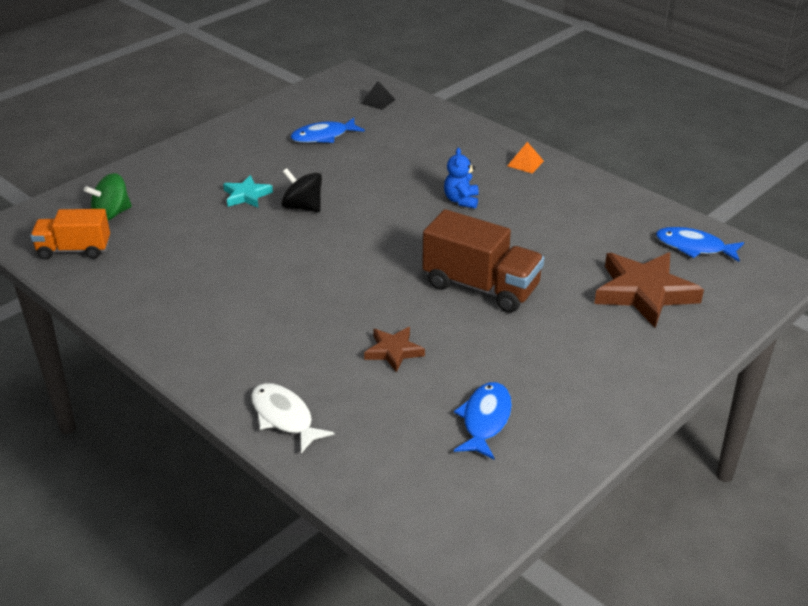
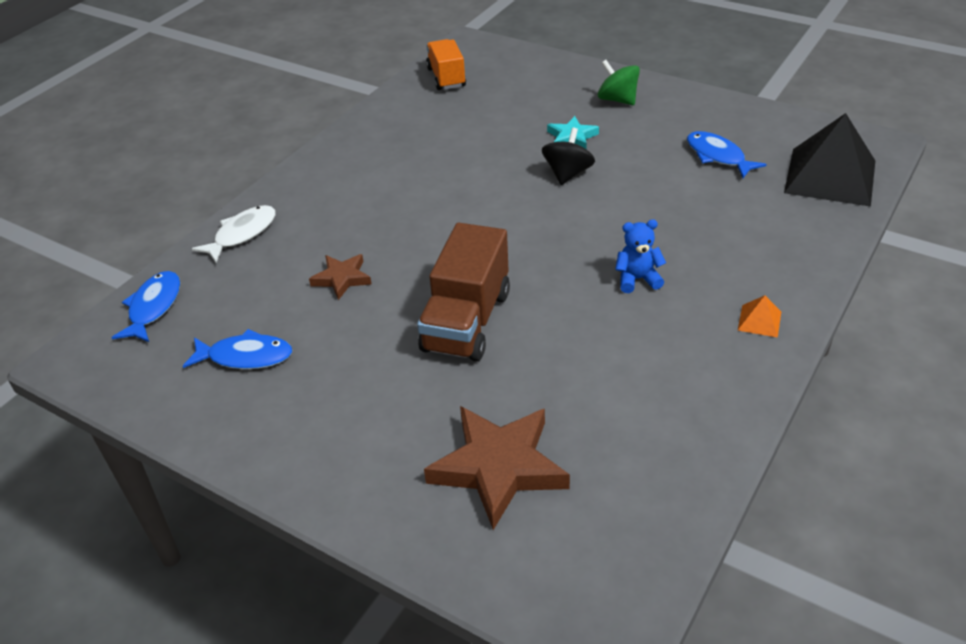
camera: 80 degrees right, 5 degrees up
green spinning top [84,173,132,221] -> green spinning top moved to [598,60,640,105]
black pyramid [361,81,396,110] -> black pyramid [784,113,875,207], size x2.48
blue fish [656,227,744,262] -> blue fish moved to [111,271,180,342]

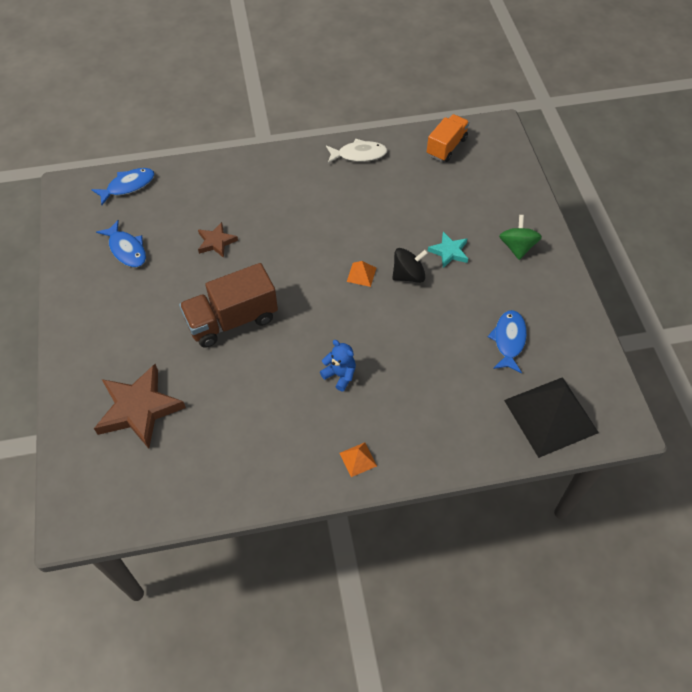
camera: 45 degrees right, 15 degrees up
white fish [192,205,276,263] -> white fish moved to [326,138,387,163]
none -> orange pyramid [347,261,376,287]

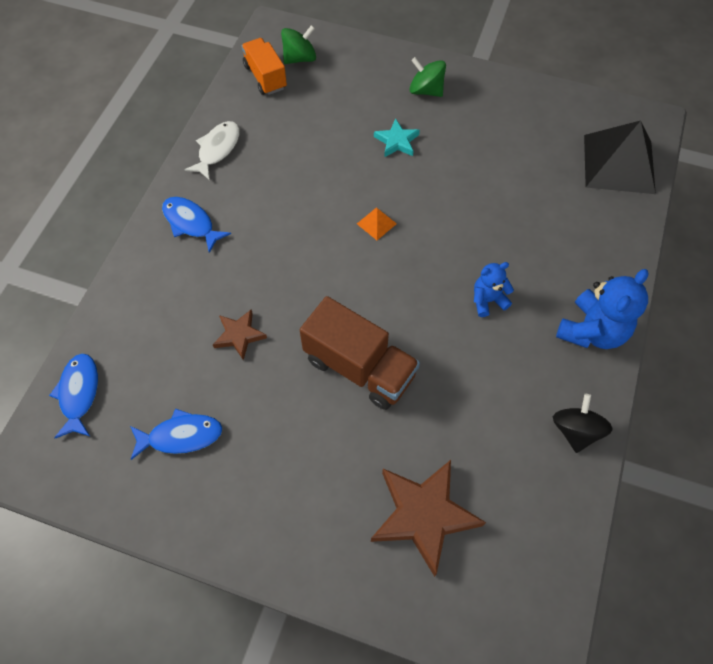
camera: 60 degrees left, 5 degrees up
brown truck [179,263,278,348] -> brown truck turned 60 degrees counterclockwise [300,296,420,410]
orange pyramid [340,442,377,477] -> blue teddy bear [556,269,649,349]
black spinning top [392,248,428,283] -> black spinning top moved to [553,394,613,453]
blue fish [488,310,527,373] -> blue fish moved to [162,197,231,253]
none -> green spinning top [281,25,316,64]

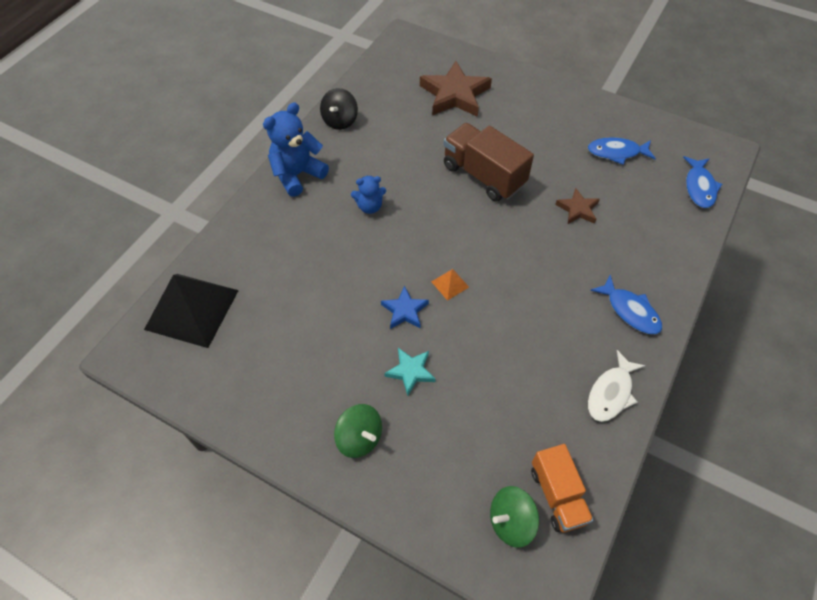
camera: 170 degrees left, 5 degrees down
none -> blue star [381,286,429,329]

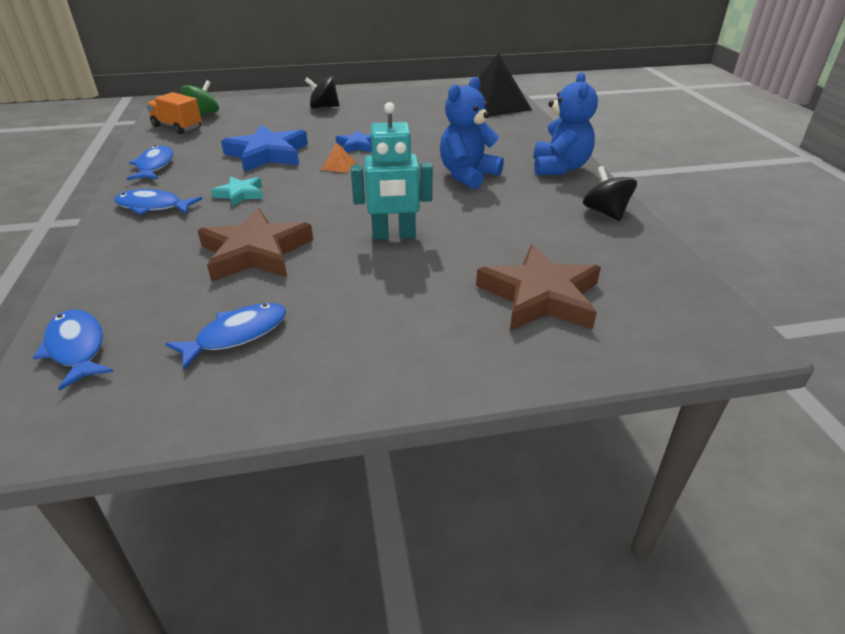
camera: 140 degrees right, 20 degrees down
green spinning top [334,404,382,458] -> black spinning top [305,76,339,109]
blue teddy bear [351,176,386,214] -> blue teddy bear [440,77,504,189], size x1.72
turquoise star [384,348,436,396] -> turquoise star moved to [211,176,263,207]
brown truck [443,123,534,202] -> turquoise robot [351,102,433,240]
brown star [555,188,600,224] -> brown star [197,208,313,282], size x1.88
white fish [588,350,646,422] -> blue fish [126,145,173,180]
none -> blue star [221,125,308,172]

